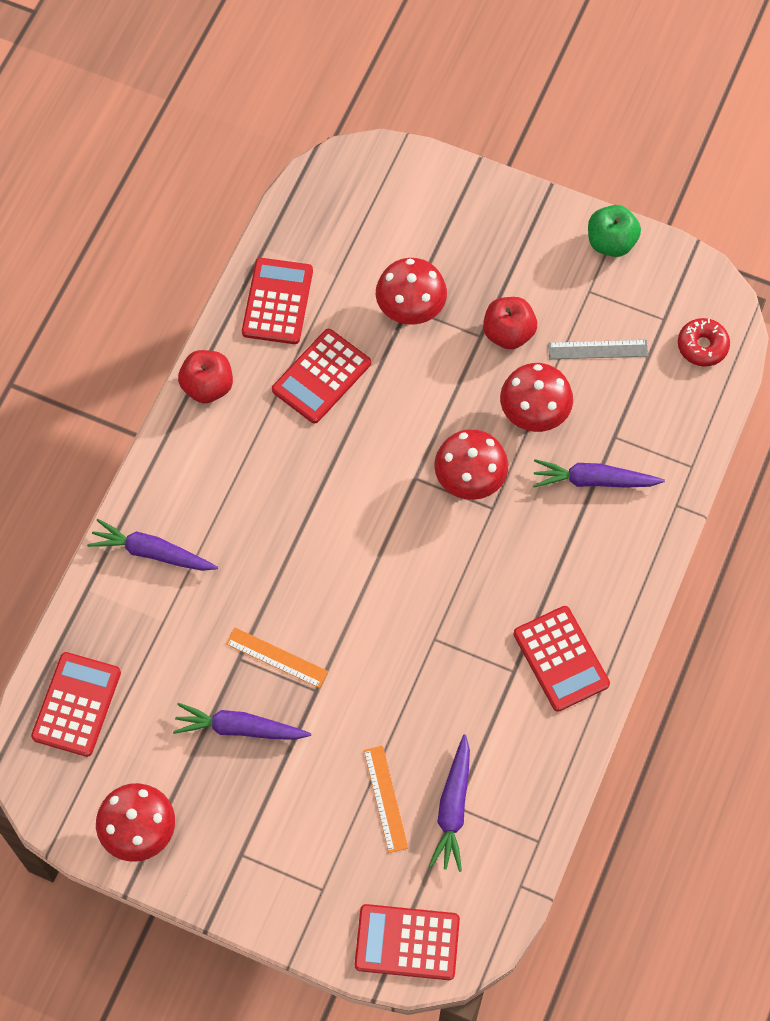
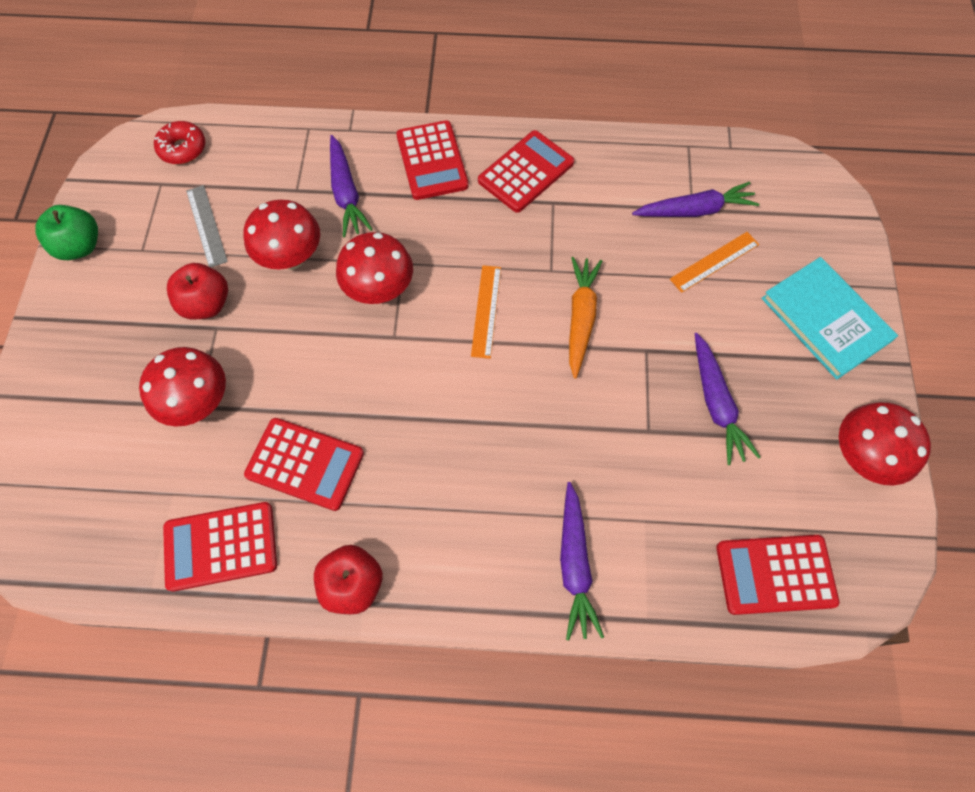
camera: 110 degrees left, 0 degrees up
orange ruler [226,628,328,688] -> orange ruler moved to [471,265,501,359]
red calculator [355,904,460,980] -> red calculator moved to [396,120,469,200]
none -> orange carrot [569,257,602,379]
none -> turquoise book [761,257,898,380]

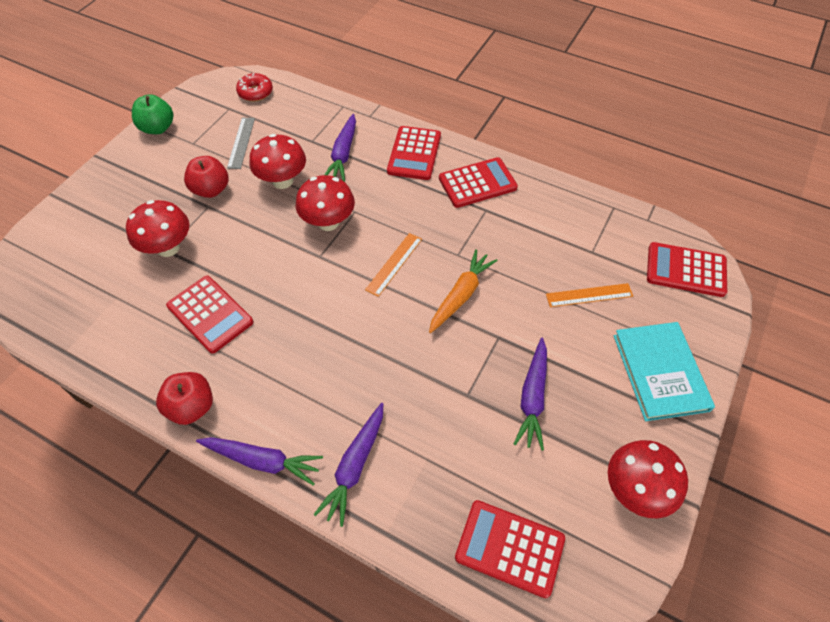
camera: 25 degrees right, 10 degrees down
red calculator [163,502,277,591] -> red calculator moved to [647,242,727,297]
purple carrot [632,182,759,217] -> purple carrot moved to [196,437,323,486]

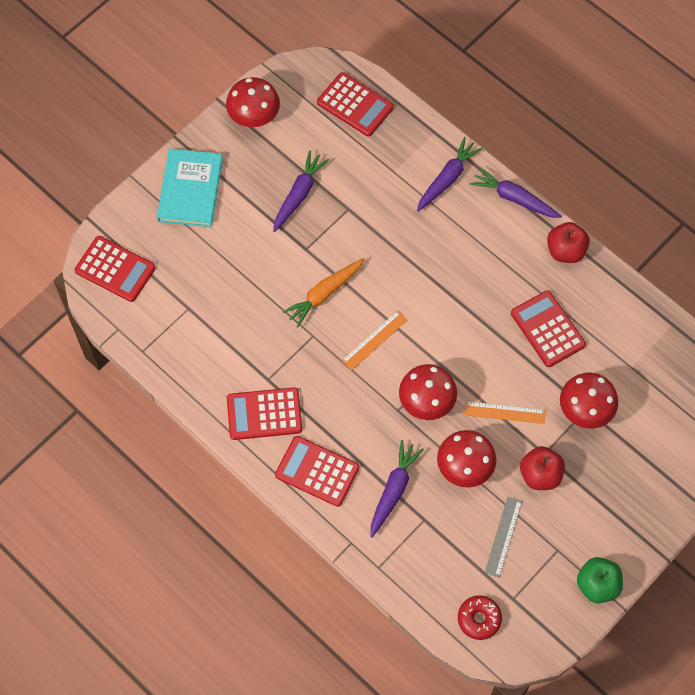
camera: 165 degrees left, 10 degrees up
red calculator [387,126,441,180] -> red calculator turned 90 degrees counterclockwise [275,436,359,507]
orange ruler [546,283,633,307] -> orange ruler moved to [464,401,545,424]

